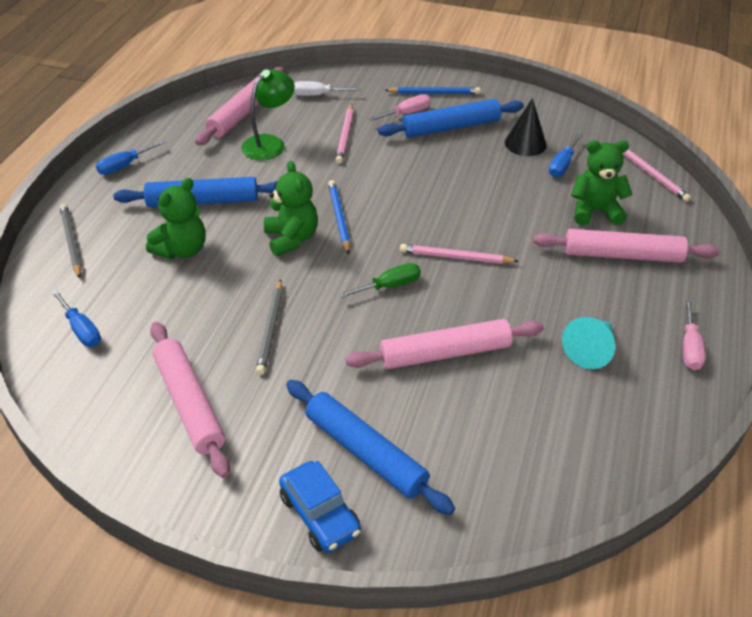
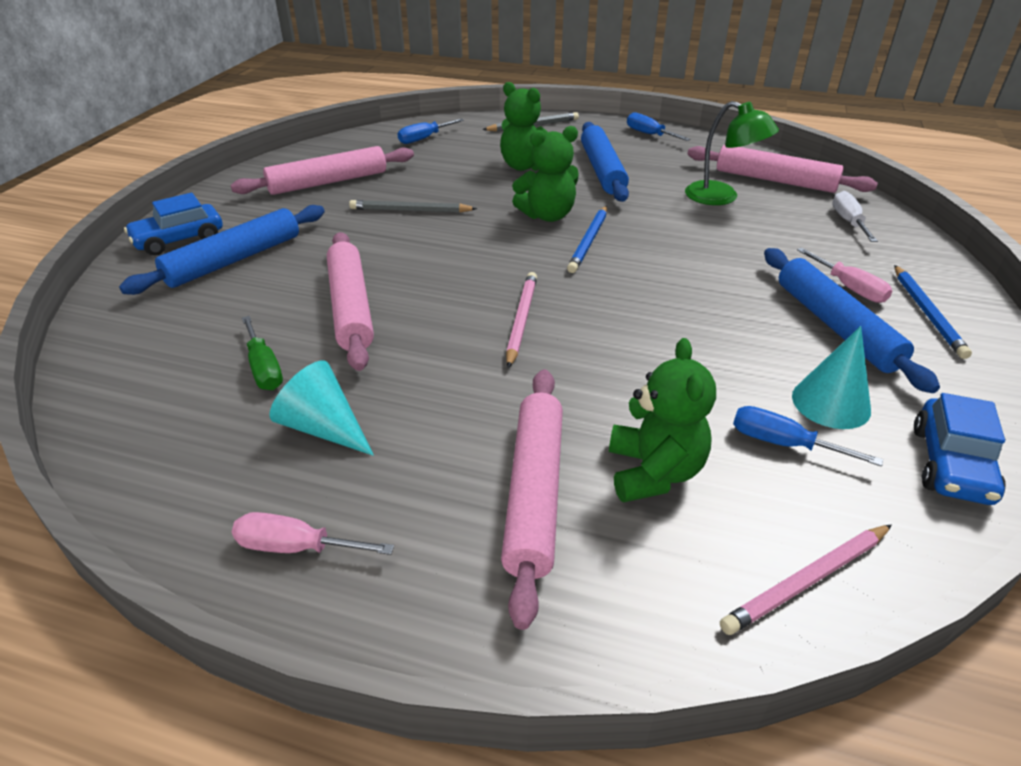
camera: 90 degrees right, 5 degrees down
blue pencil [328,180,350,254] -> blue pencil turned 120 degrees clockwise [567,206,607,273]
pink pencil [335,104,354,164] -> none
green screwdriver [339,263,421,298] -> green screwdriver moved to [242,316,283,390]
black cone [505,98,546,156] -> turquoise cone [792,326,871,429]
none -> blue car [914,393,1005,505]

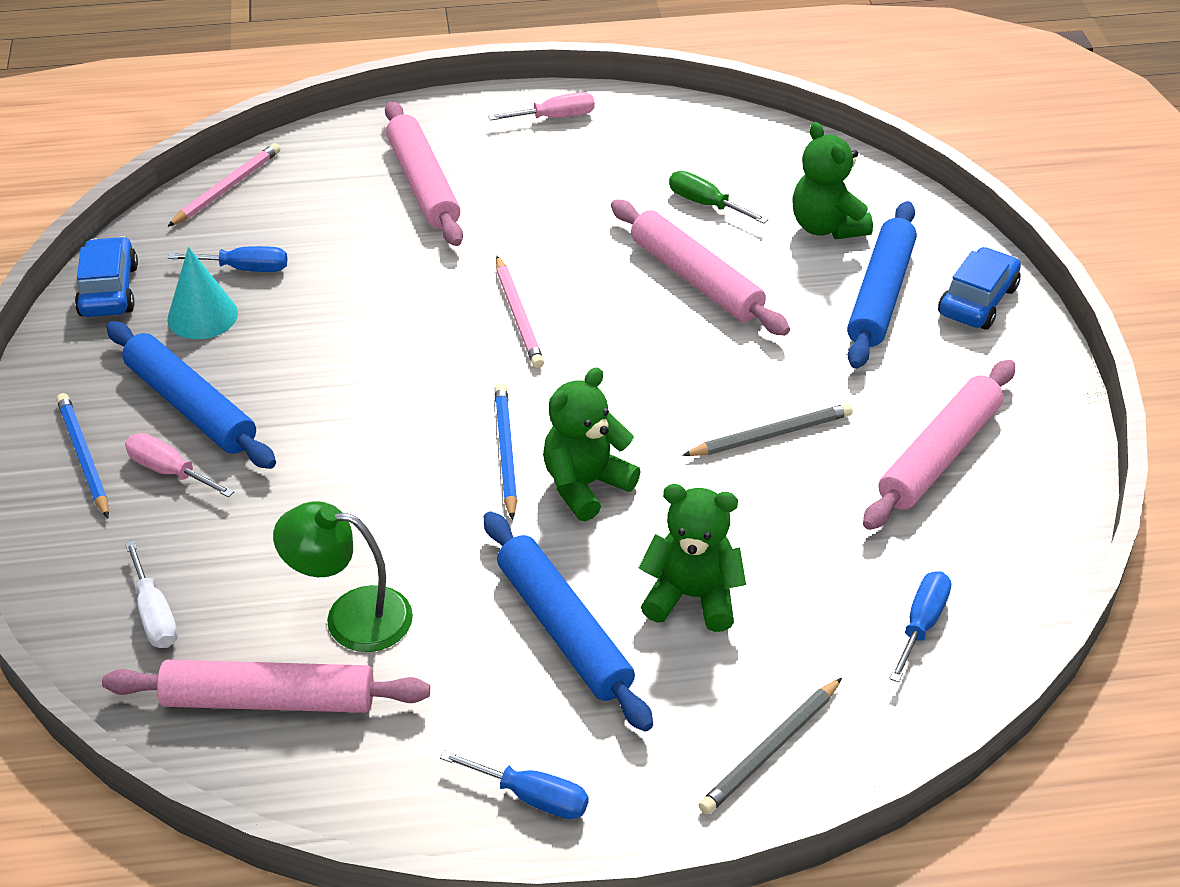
camera: 155 degrees right, 5 degrees up
turquoise cone [269,360,374,456] -> none
green teddy bear [609,338,716,502] -> green teddy bear moved to [792,122,873,239]

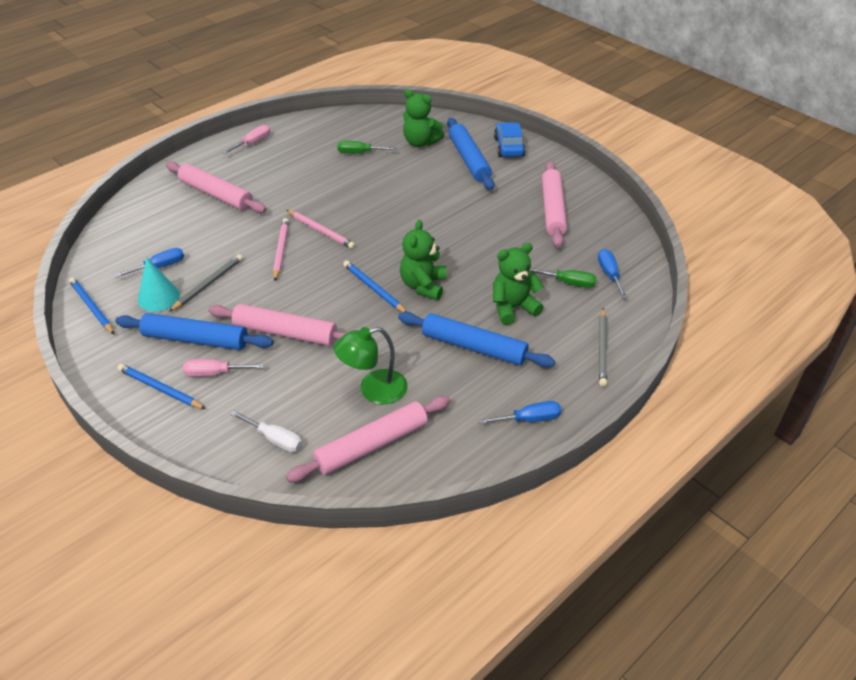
camera: 35 degrees left, 0 degrees up
blue car [75,236,138,317] -> blue pencil [69,277,114,334]
pink pencil [167,143,280,227] -> pink pencil moved to [273,218,289,281]
pink rolling pin [611,199,790,336] -> pink rolling pin moved to [208,304,348,346]
grey pencil [682,403,853,456] -> grey pencil moved to [169,254,243,312]
none -> green screwdriver [529,268,597,288]

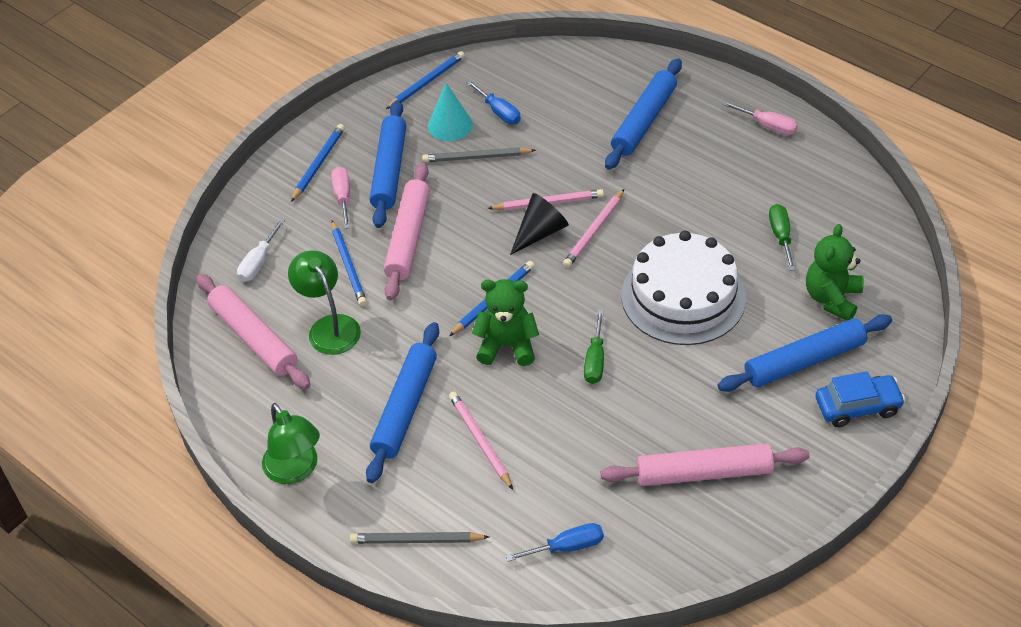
camera: 85 degrees right, 5 degrees up
pink rolling pin [166,162,267,213] -> blue rolling pin [605,58,682,170]
grey pencil [169,254,243,312] -> grey pencil turned 150 degrees clockwise [422,147,536,162]
blue screwdriver [479,401,561,424] -> green lamp [262,403,320,484]
green teddy bear [493,243,544,325] -> pink pencil [449,392,513,490]
green screwdriver [529,268,597,288] -> green screwdriver moved to [584,310,604,384]
none -> blue pencil [331,220,367,306]
none -> black cone [510,193,569,255]
none -> white cake [621,231,746,345]

